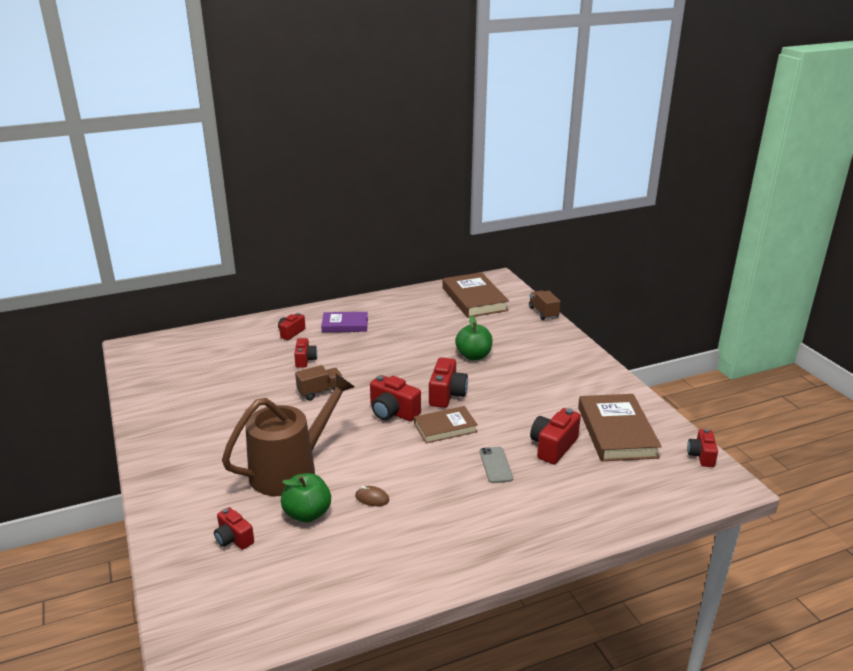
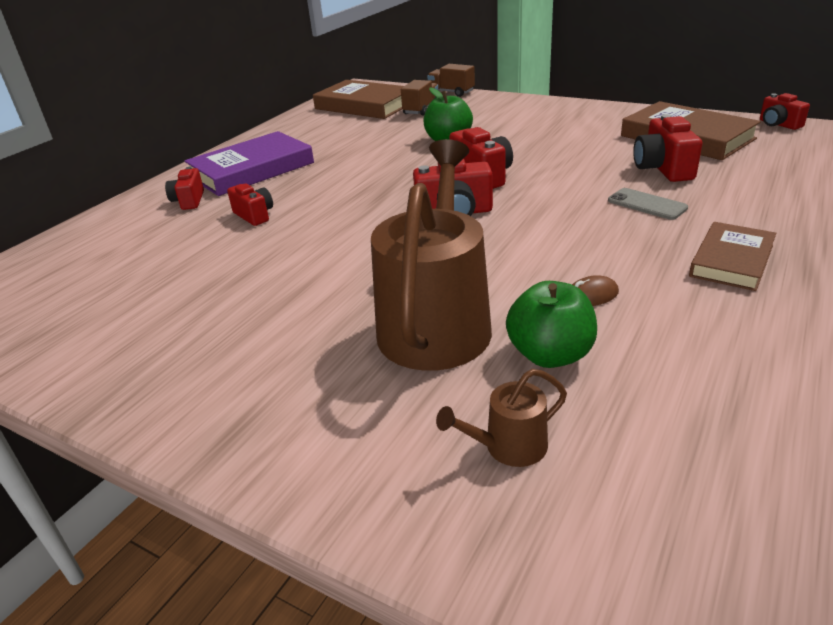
camera: 35 degrees left, 5 degrees up
red camera [214,507,254,550] -> brown watering can [436,369,567,467]
brown truck [295,365,343,401] -> brown truck moved to [401,80,438,116]
purple book [321,312,368,332] -> purple book [185,131,314,196], size x1.62
brown book [414,406,478,444] -> brown book moved to [689,222,776,291]

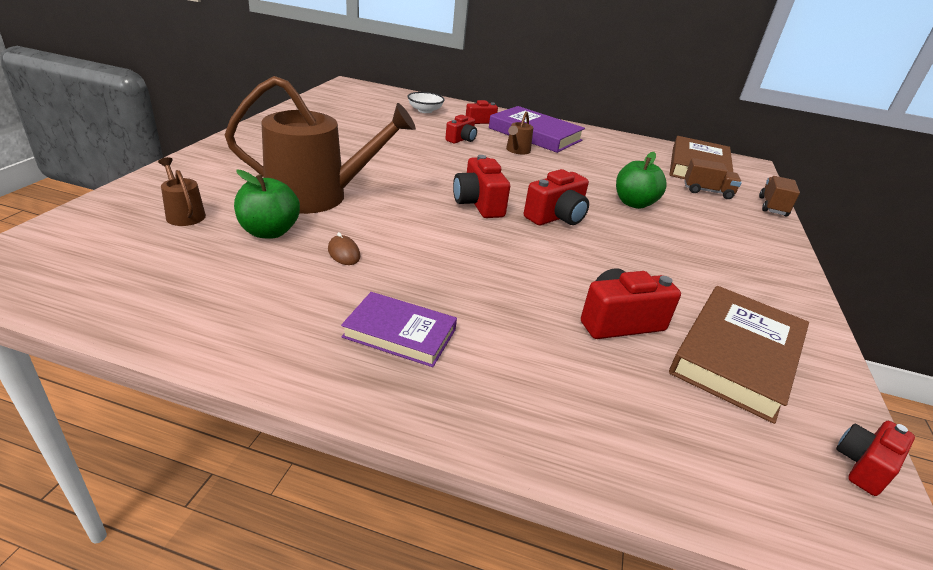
camera: 70 degrees right, 0 degrees up
grey phone [608,188,688,220] -> none
brown book [689,222,776,291] -> purple book [341,292,457,367]
none -> white bowl [407,92,445,113]
none -> brown watering can [506,111,533,154]

